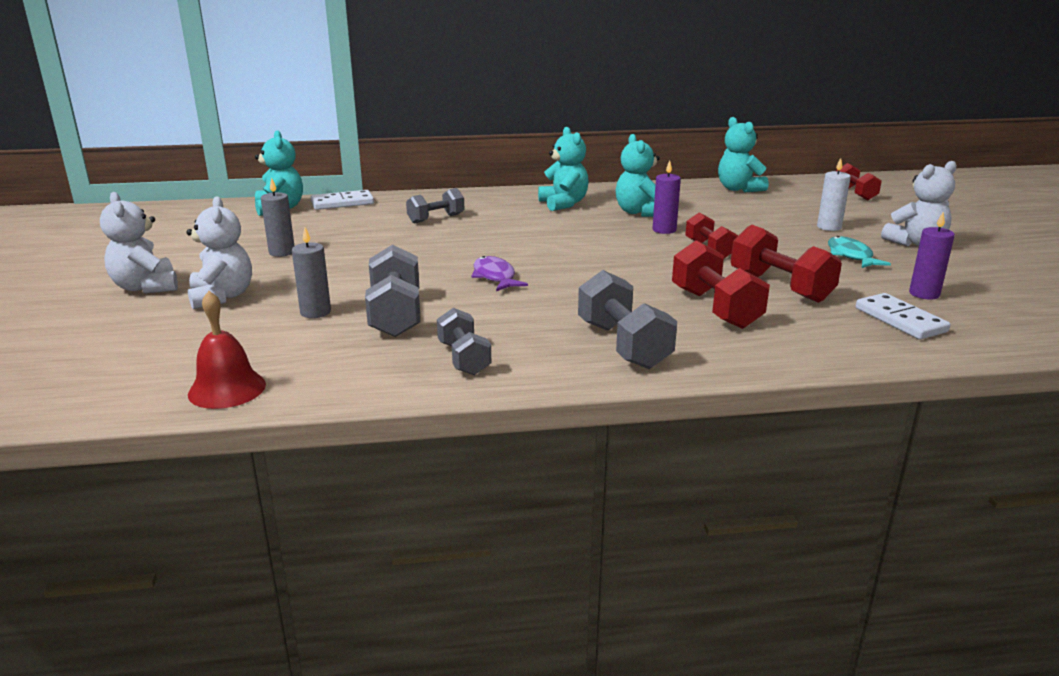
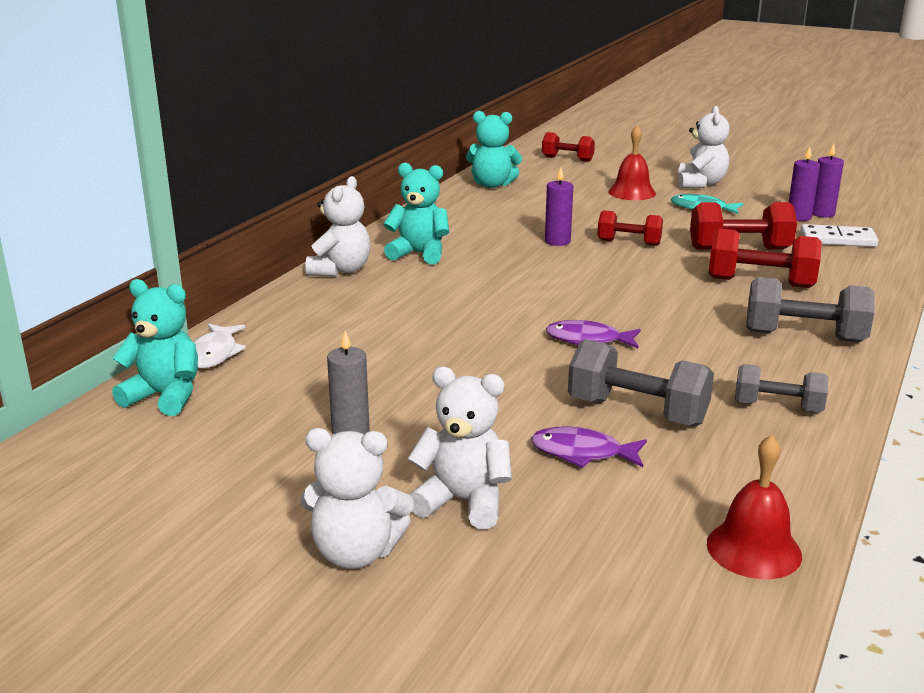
camera: 55 degrees left, 0 degrees up
grey candle [292,227,331,318] -> purple fish [531,426,647,468]
white domino [310,190,374,210] -> white fish [193,324,246,369]
grey dumbbell [406,188,464,224] -> none
turquoise teddy bear [616,134,660,217] -> none
white candle [817,158,851,231] -> red bell [608,126,656,200]
none -> white teddy bear [305,176,370,277]
none -> purple candle [813,143,844,217]

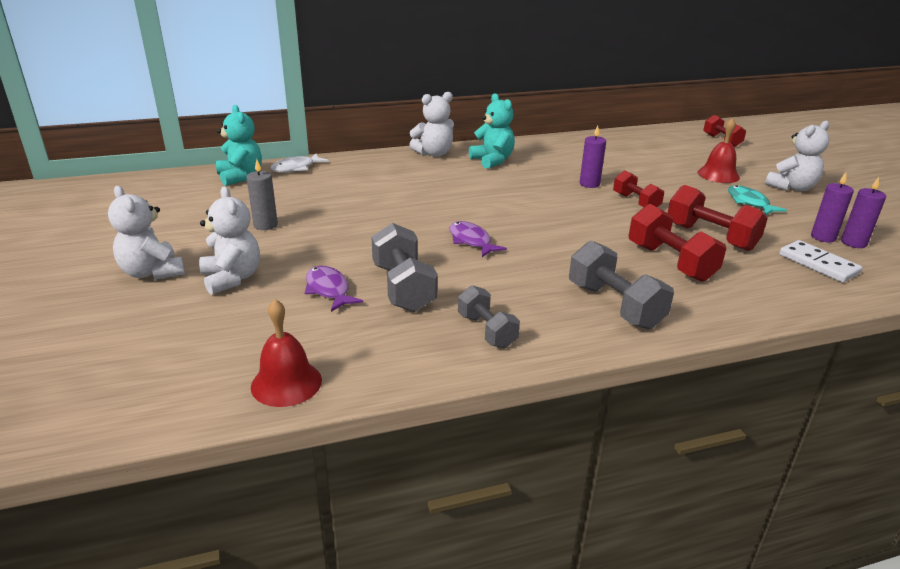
camera: 45 degrees right, 5 degrees up
turquoise teddy bear [466,111,522,188] -> none

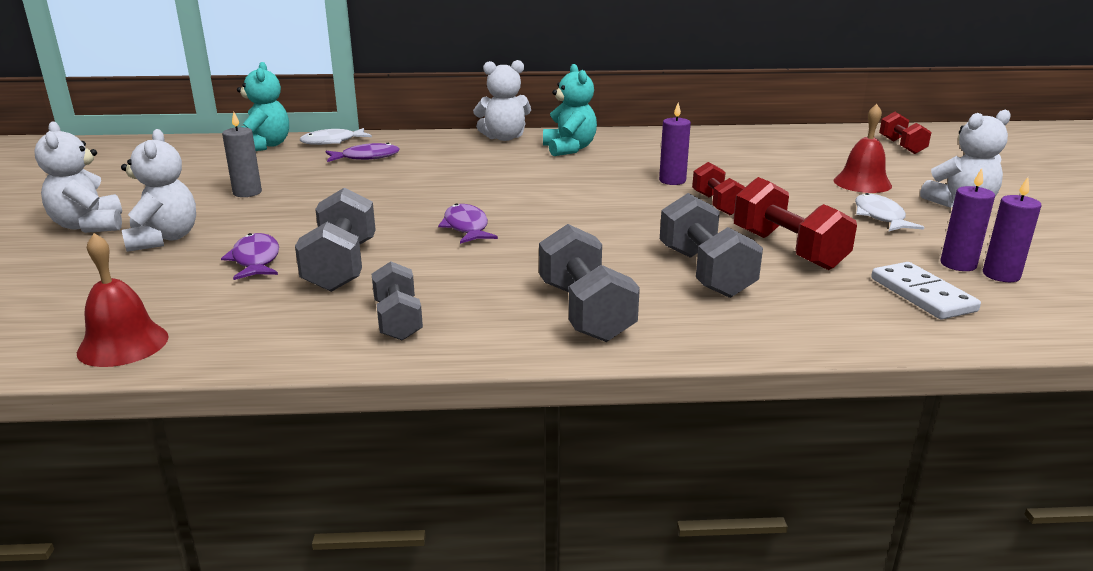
camera: 15 degrees right, 5 degrees down
red dumbbell [629,204,726,282] -> grey dumbbell [660,193,763,298]
turquoise fish [728,185,787,215] -> white fish [855,193,924,231]
none -> purple fish [325,143,400,162]

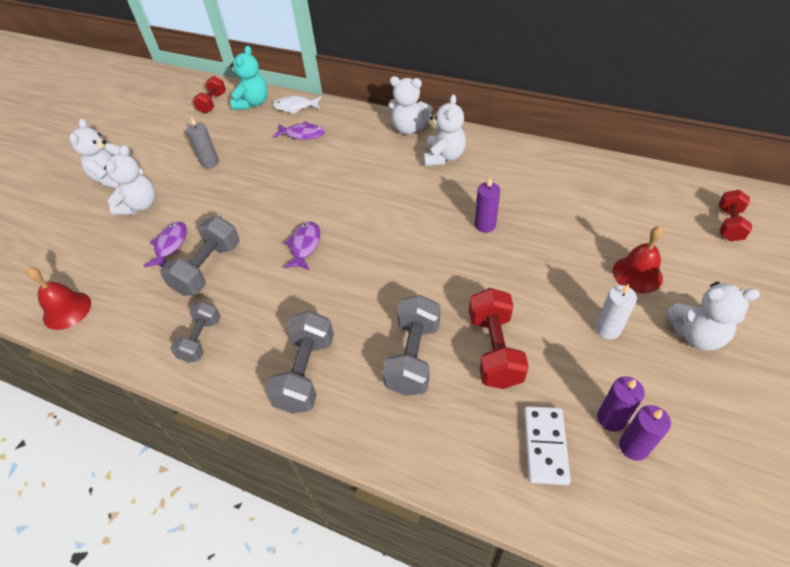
camera: 30 degrees right, 25 degrees up
turquoise teddy bear [543,64,597,156] -> white teddy bear [424,94,466,166]
red dumbbell [692,162,745,216] -> red dumbbell moved to [192,76,226,114]
white fish [855,193,924,231] -> white candle [595,284,637,340]

